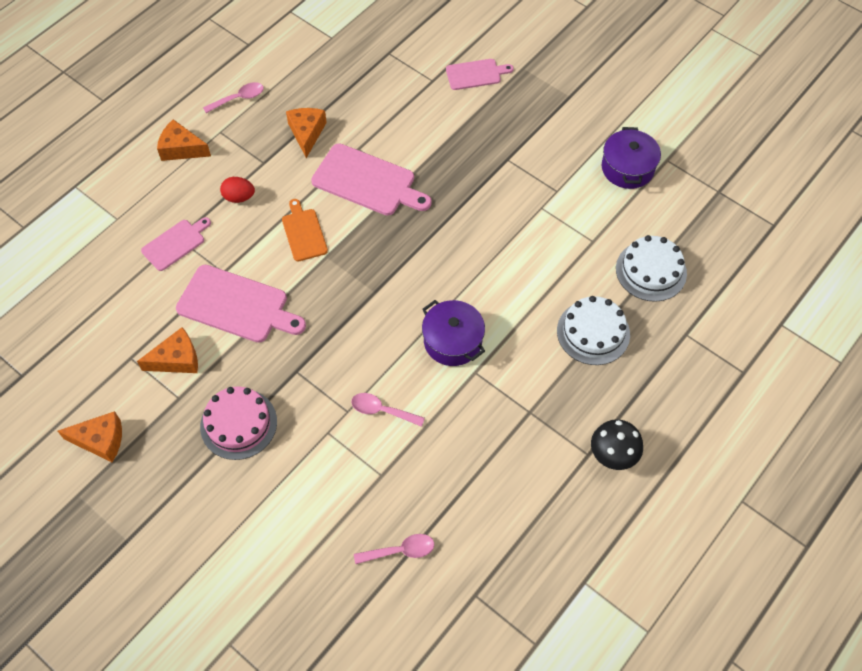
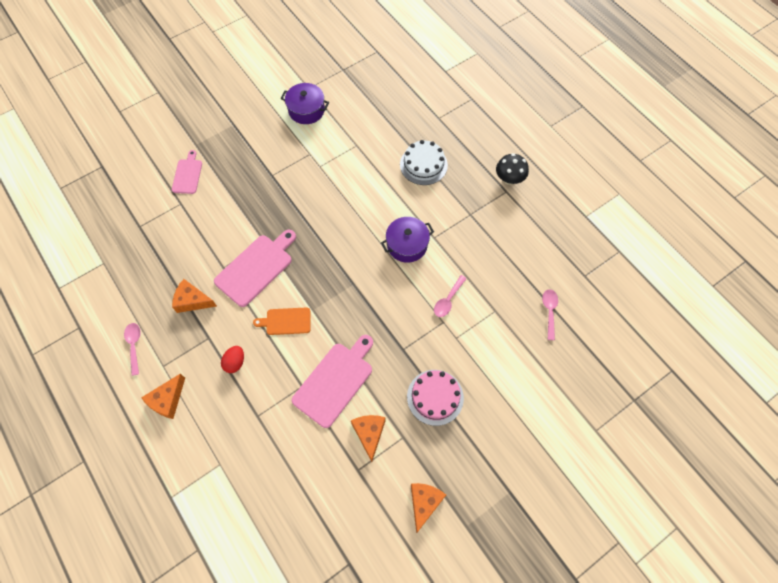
camera: 75 degrees left, 5 degrees up
pink cutting board [141,217,211,271] -> none
white cake [616,235,687,302] -> none

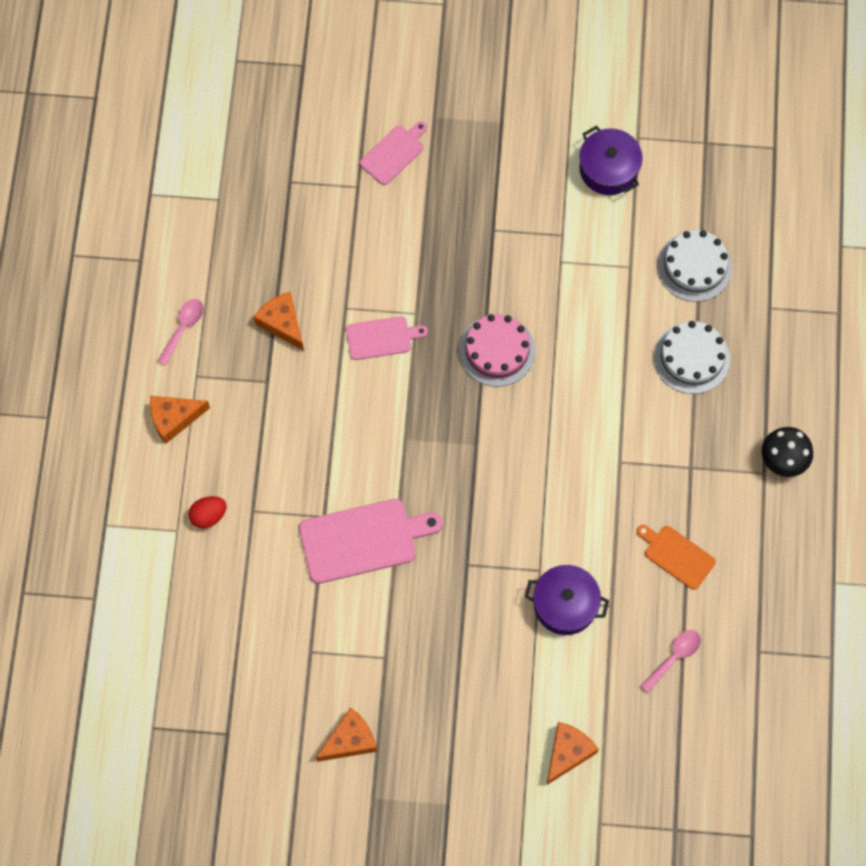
camera: 40 degrees right, 5 degrees up
pink cutting board [214,230,296,307] -> pink cutting board [346,316,428,360], size x0.59
red egg [221,346,244,373] -> red egg moved to [189,496,227,528]
orange cutting board [253,307,311,335] -> orange cutting board moved to [637,525,716,590]
orange cheese [351,415,386,462] -> orange cheese moved to [547,722,599,785]
purple pot [381,217,434,263] -> purple pot moved to [525,565,609,635]
pink cake [407,370,464,426] -> pink cake moved to [459,314,535,387]
pink spoon [434,275,467,317] -> none
none -> white cake [657,230,732,302]

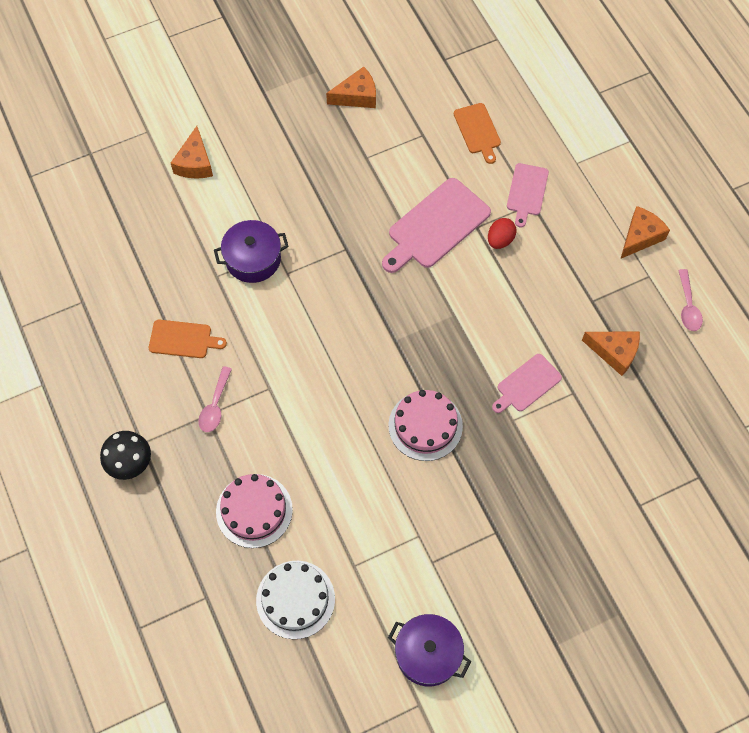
camera: 150 degrees right, 5 degrees down
red egg [189,496,227,528] -> red egg moved to [488,218,516,249]
orange cheese [316,707,377,762] -> orange cheese turned 135 degrees counterclockwise [326,67,376,108]
pink cutting board [360,121,427,185] -> pink cutting board moved to [507,163,549,227]
pink spoon [640,630,701,693] -> pink spoon moved to [198,366,232,432]
white cake [654,321,730,394] -> pink cake [216,474,293,548]
none -> orange cutting board [454,103,501,164]

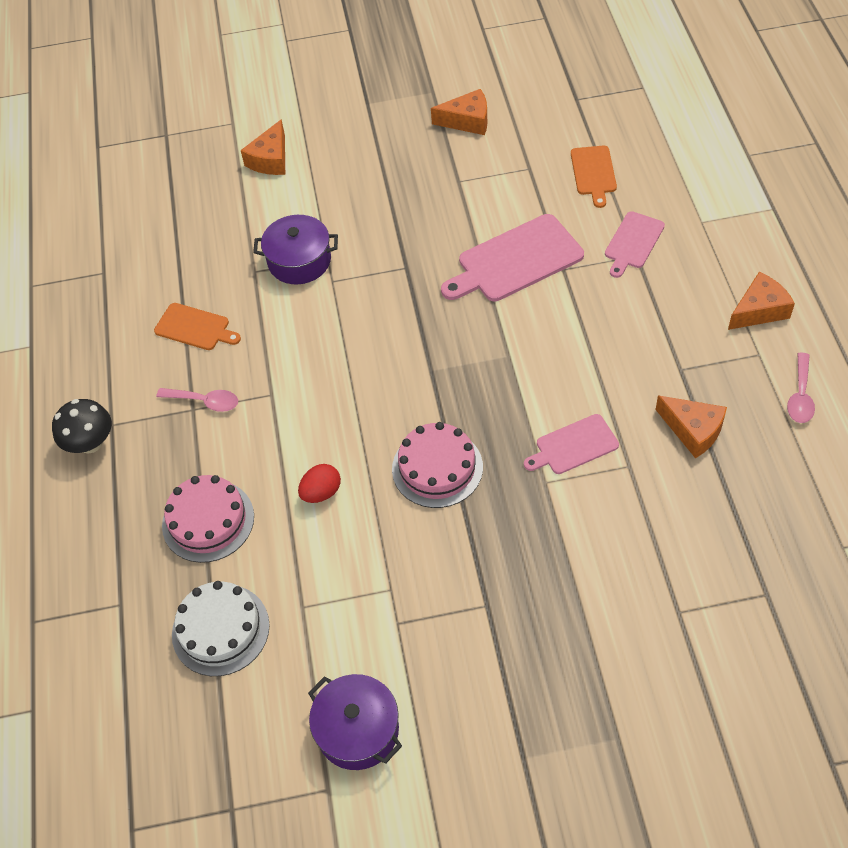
camera: 20 degrees right, 10 degrees down
pink spoon [198,366,232,432] -> pink spoon turned 105 degrees counterclockwise [156,388,238,412]
red egg [488,218,516,249] -> red egg moved to [298,464,341,503]

